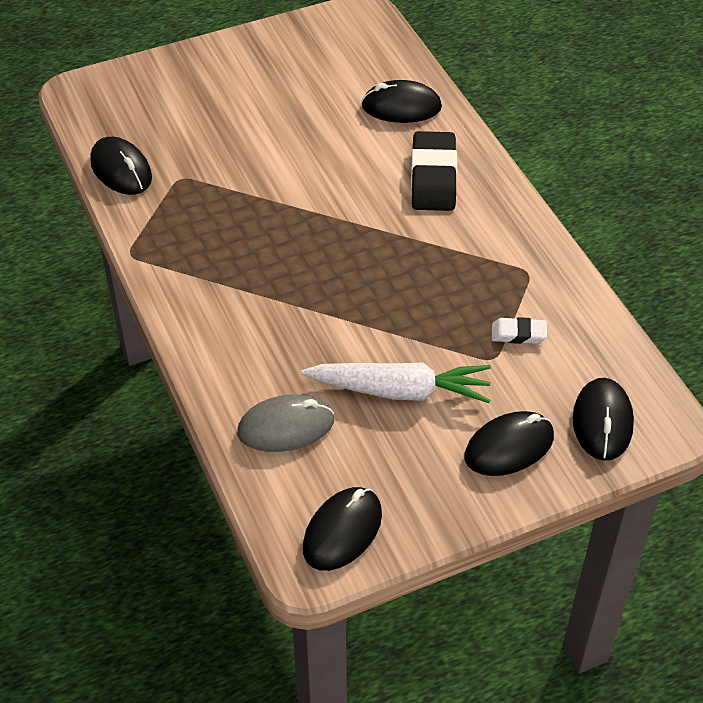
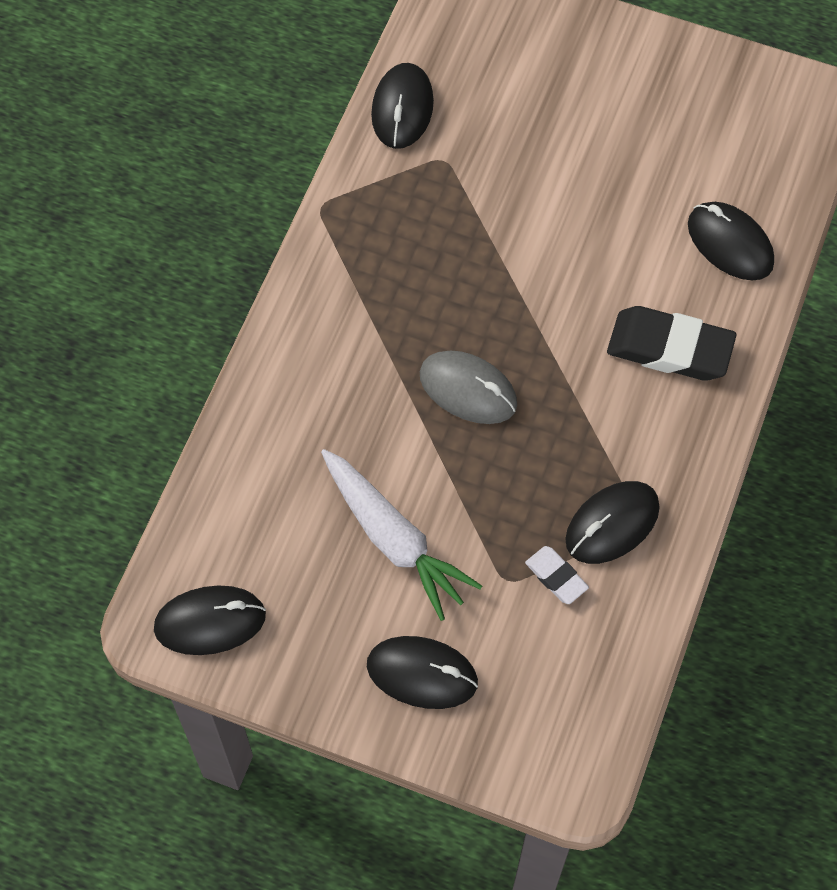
camera: 45 degrees right, 15 degrees up
grey mouse [237,394,334,452] -> grey mouse moved to [420,351,517,424]
black eraser [411,131,457,211] -> black eraser turned 60 degrees clockwise [607,306,737,381]
black mouse [573,378,634,461] -> black mouse moved to [565,481,660,564]

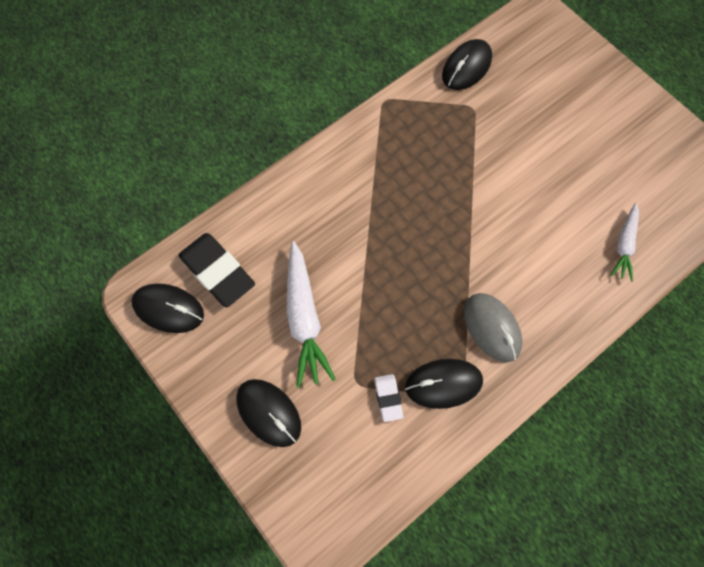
camera: 30 degrees right, 5 degrees up
grey mouse [420,351,517,424] -> grey mouse moved to [464,293,522,362]
black eraser [607,306,737,381] -> black eraser moved to [178,233,255,308]
black mouse [688,202,774,281] -> white carrot [611,203,639,282]

